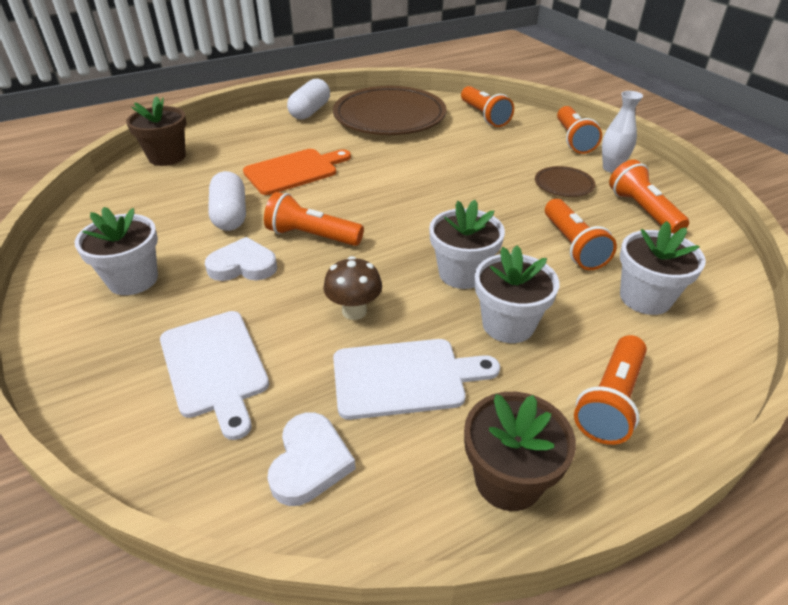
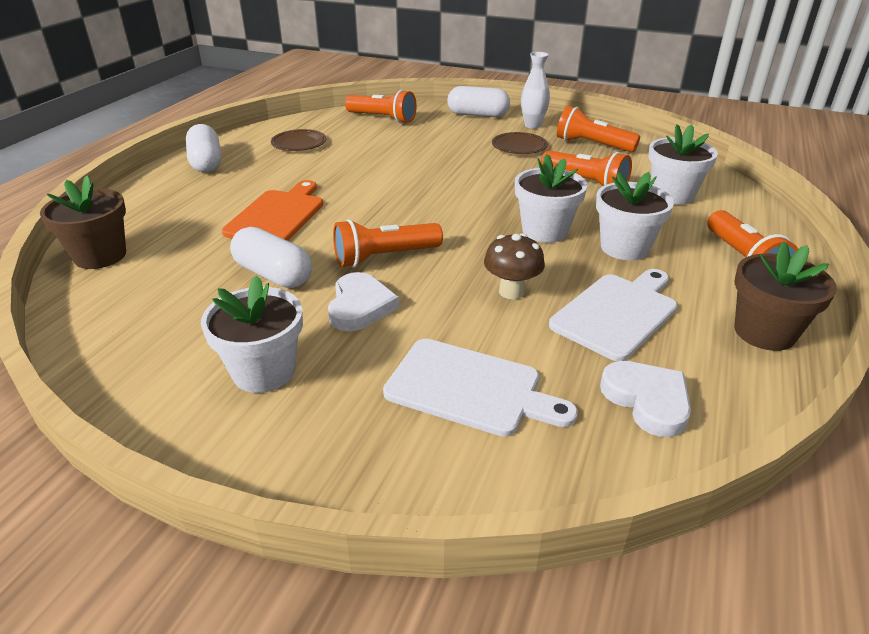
camera: 40 degrees left, 5 degrees down
white heart [205,237,277,281] -> white heart turned 135 degrees clockwise [328,272,399,331]
brown plate [333,86,446,135] -> brown plate [271,129,326,151], size x0.43
orange flashlight [557,106,602,154] -> white capsule [447,86,510,117]

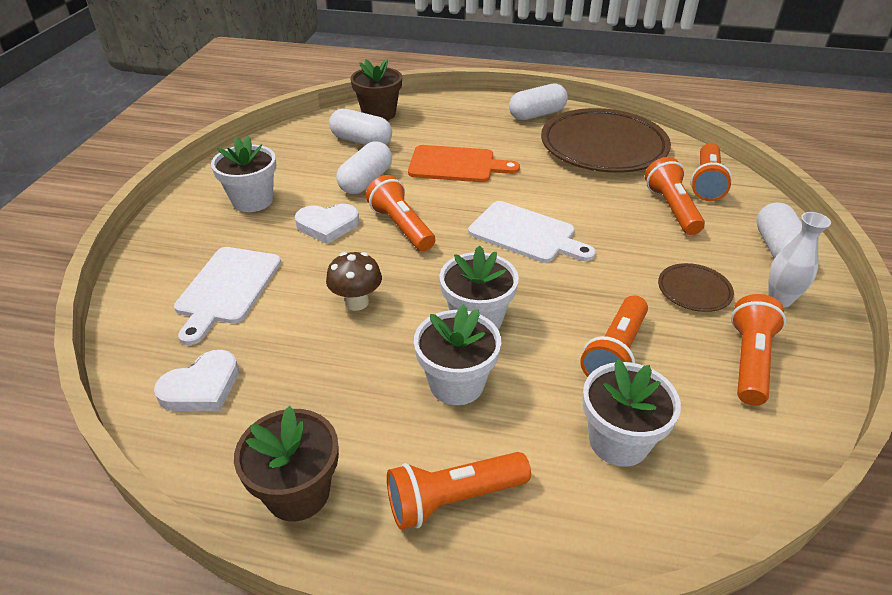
camera: 80 degrees right, 5 degrees up
brown plate [271,129,326,151] -> brown plate [541,108,671,173], size x2.30
white cutting board [549,269,677,361] -> white cutting board moved to [468,201,596,263]
none -> white capsule [329,109,392,145]
none -> orange flashlight [645,157,705,235]

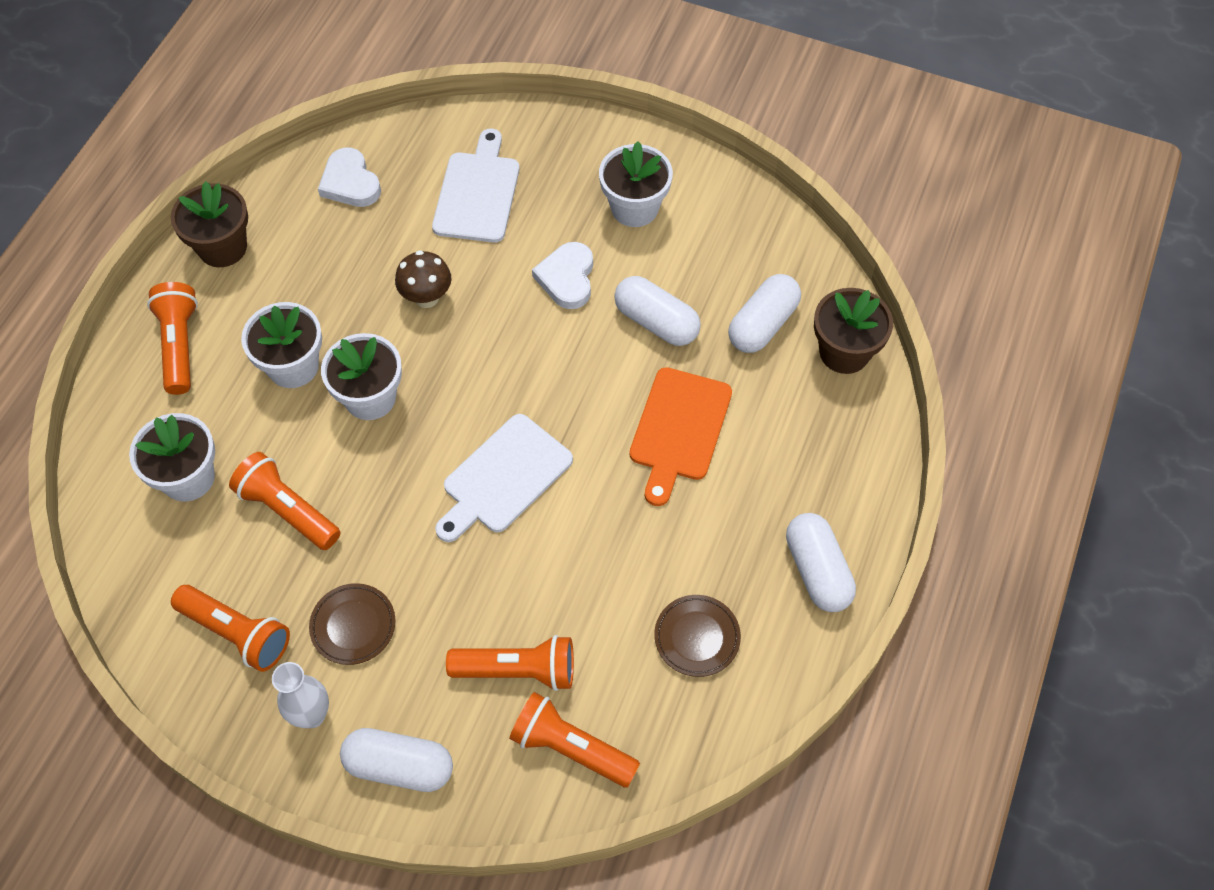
camera: 100 degrees right, 20 degrees up
white cutting board [174,247,281,345] -> white cutting board turned 75 degrees clockwise [432,129,520,243]
orange flashlight [366,175,435,251] -> none
brown plate [541,108,671,173] -> brown plate [654,595,741,677], size x0.43

